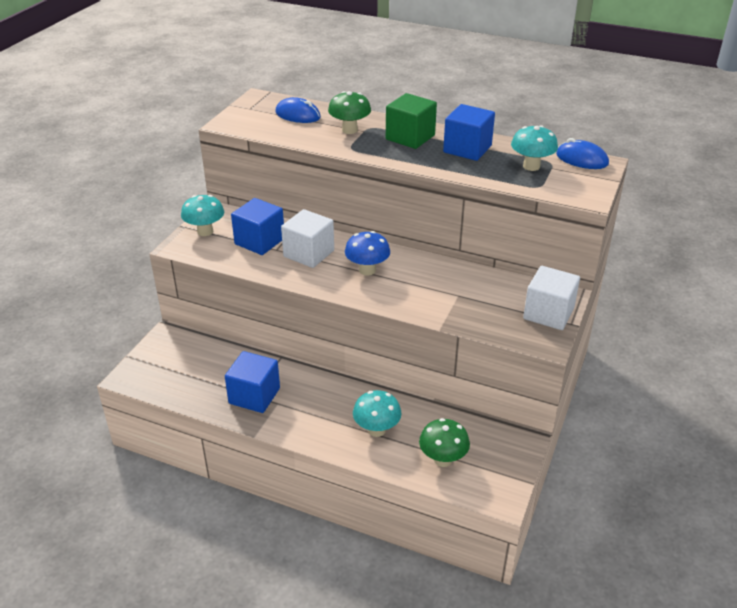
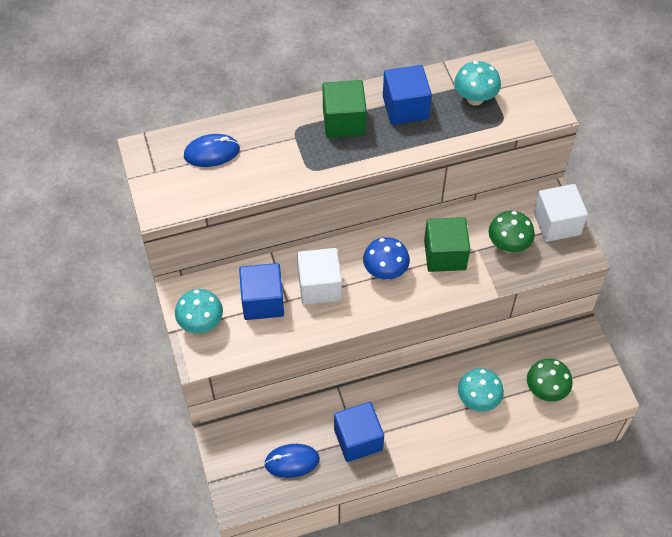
camera: 40 degrees left, 20 degrees up
green mushroom [328,91,371,134] -> green mushroom moved to [489,211,535,253]
blue mouse [556,138,609,169] -> blue mouse moved to [264,444,320,478]
none -> green cube [424,217,470,272]

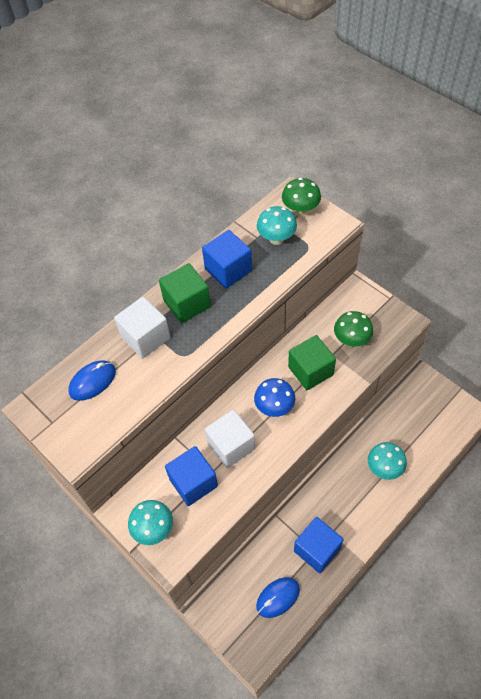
camera: 25 degrees left, 0 degrees up
green mushroom [527,359,572,402] -> green mushroom moved to [282,178,321,216]
white cube [534,184,588,242] -> white cube moved to [114,297,170,359]

